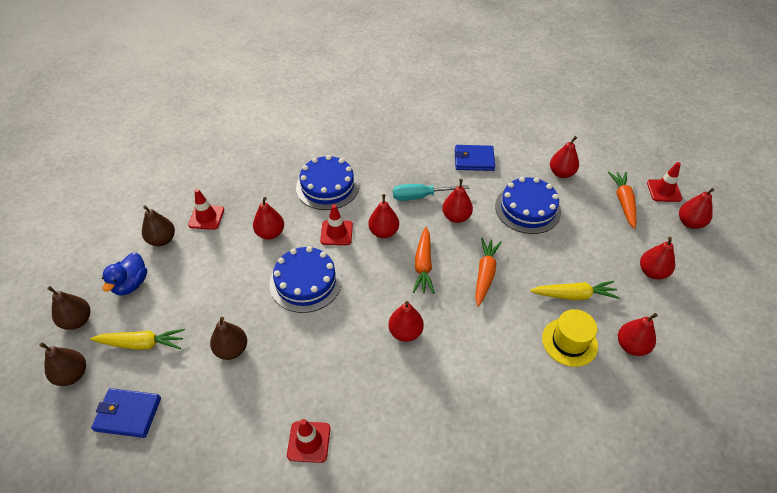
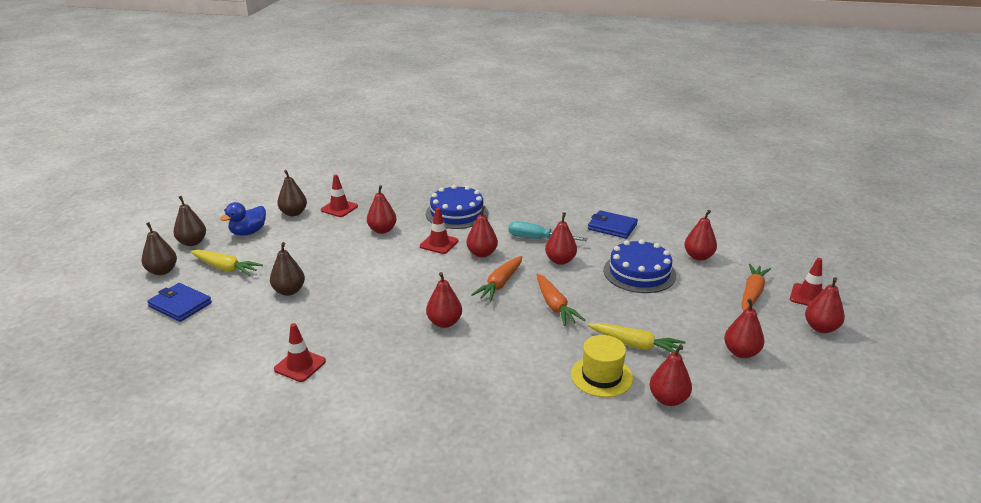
camera: 25 degrees right, 20 degrees down
blue cake [270,246,342,313] -> none
orange carrot [475,238,502,307] -> orange carrot turned 120 degrees clockwise [536,274,585,326]

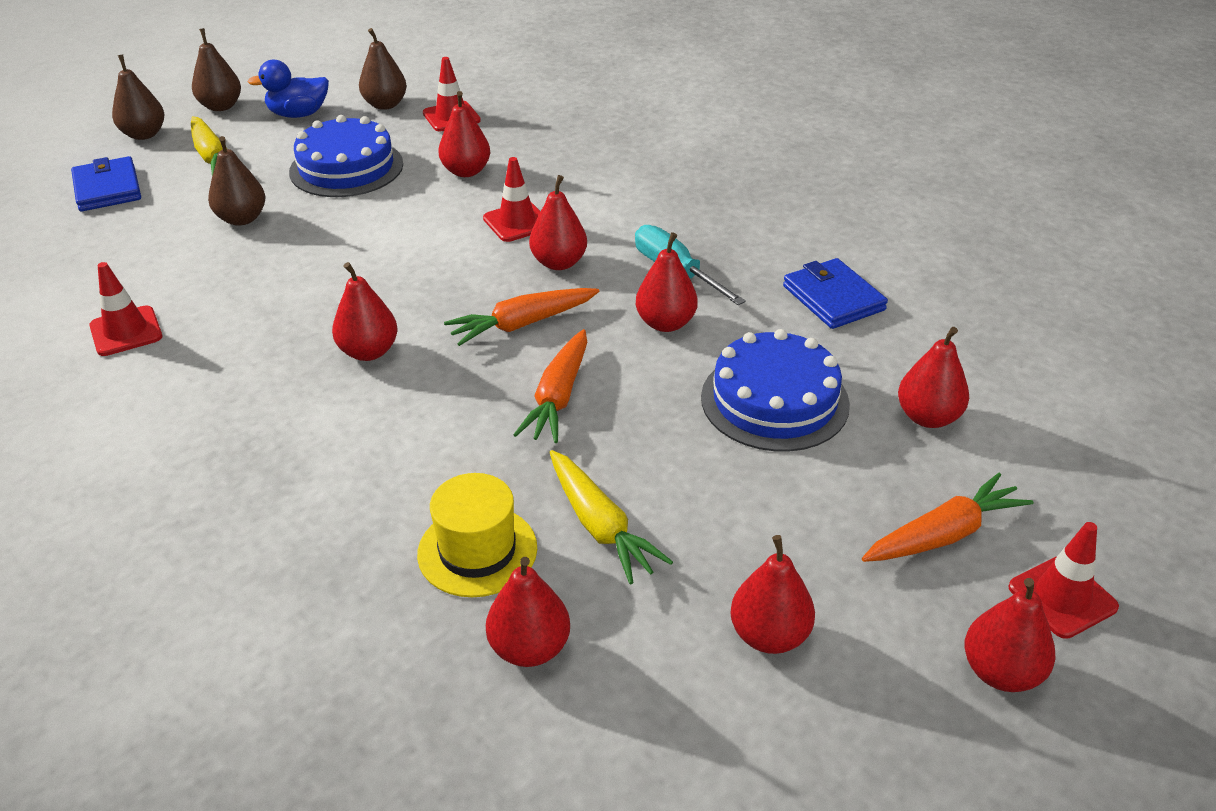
camera: 35 degrees right, 10 degrees up
blue cake [426,185,488,229] -> blue cake moved to [289,115,403,197]

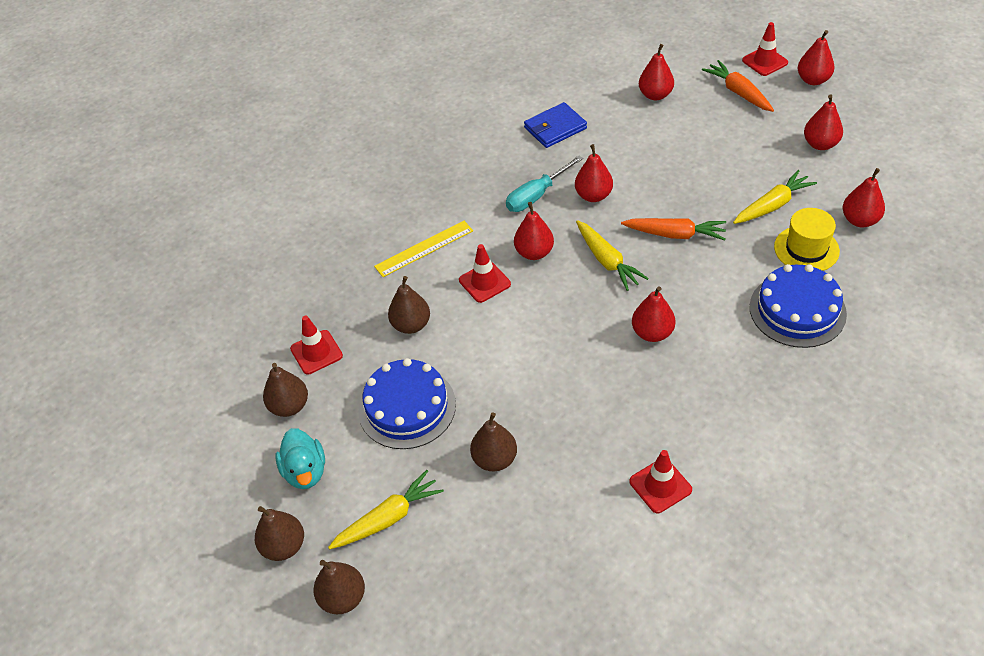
camera: 90 degrees left, 10 degrees up
blue wallet [71,156,141,211] -> none
blue duck [247,59,329,118] -> turquoise duck [275,428,325,489]
red pear [438,91,490,177] -> brown pear [388,276,430,334]
orange carrot [444,288,599,346] -> yellow carrot [576,220,649,291]
blue cake [701,329,850,452] -> blue cake moved to [750,264,847,348]
none -> yellow ruler [374,221,473,277]

